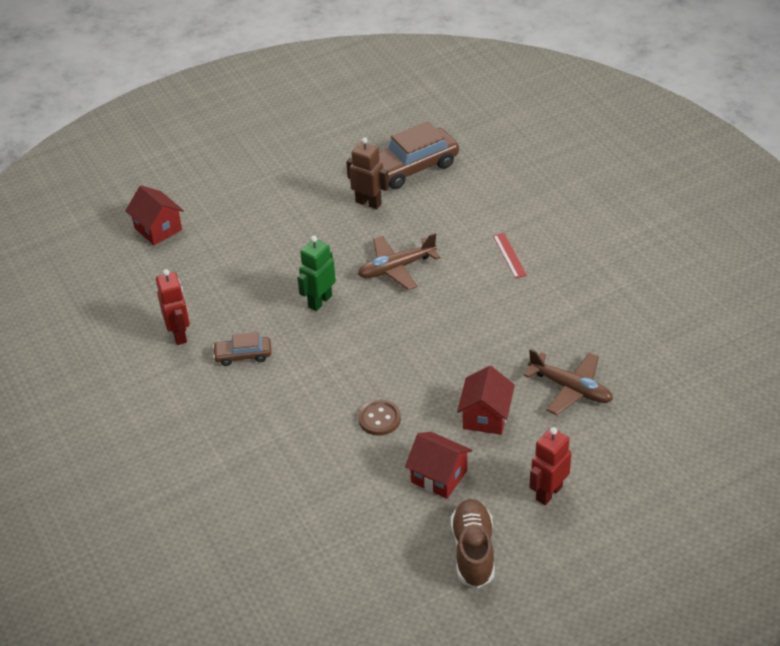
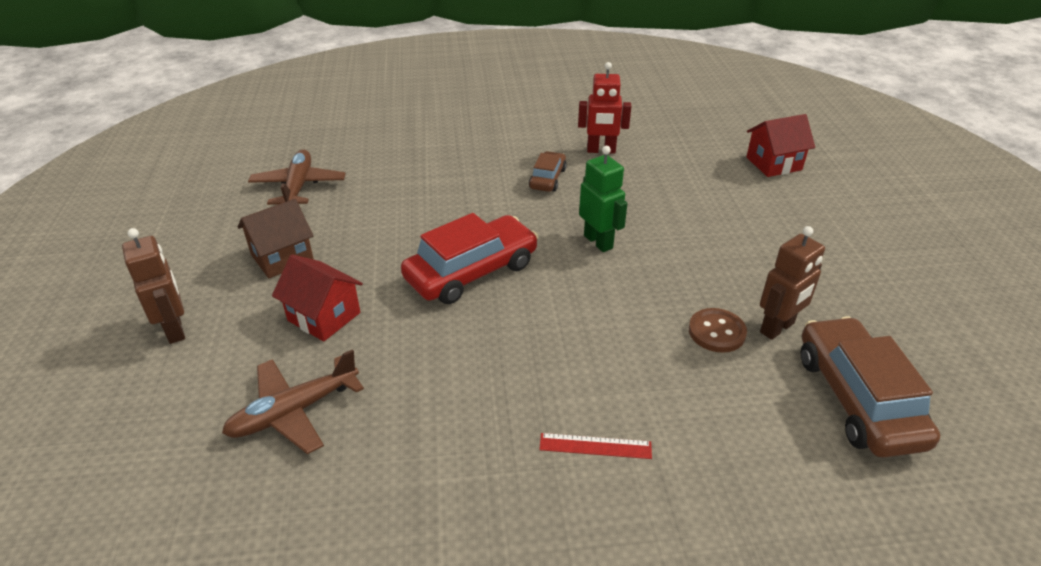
camera: 110 degrees right, 5 degrees down
brown plane [358,233,440,290] -> brown plane moved to [248,149,346,205]
brown button [358,399,401,436] -> brown button moved to [689,308,747,353]
red house [405,432,472,499] -> brown house [238,199,314,278]
brown shoe [451,499,495,589] -> none
red robot [529,427,572,505] -> brown robot [122,228,185,344]
none -> red car [401,213,538,304]

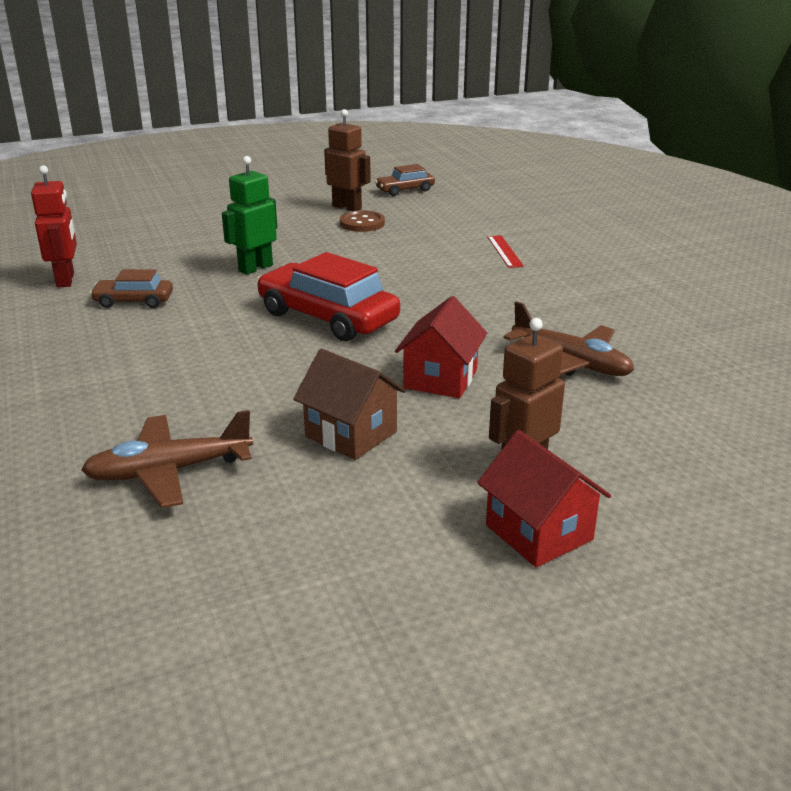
camera: 105 degrees left, 10 degrees down
red house [747,114,815,177] -> red house moved to [477,430,611,567]
brown car [801,316,940,458] -> brown car [375,164,435,196], size x0.53

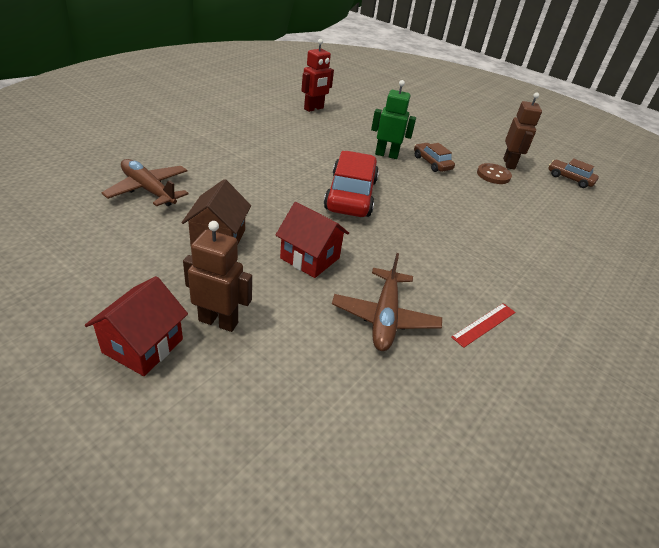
camera: 55 degrees right, 10 degrees up
brown car [90,269,173,308] -> brown car moved to [414,143,455,172]
red house [395,296,487,398] -> red house turned 45 degrees clockwise [276,202,349,278]
red ruler [487,235,524,268] -> red ruler moved to [451,303,516,348]

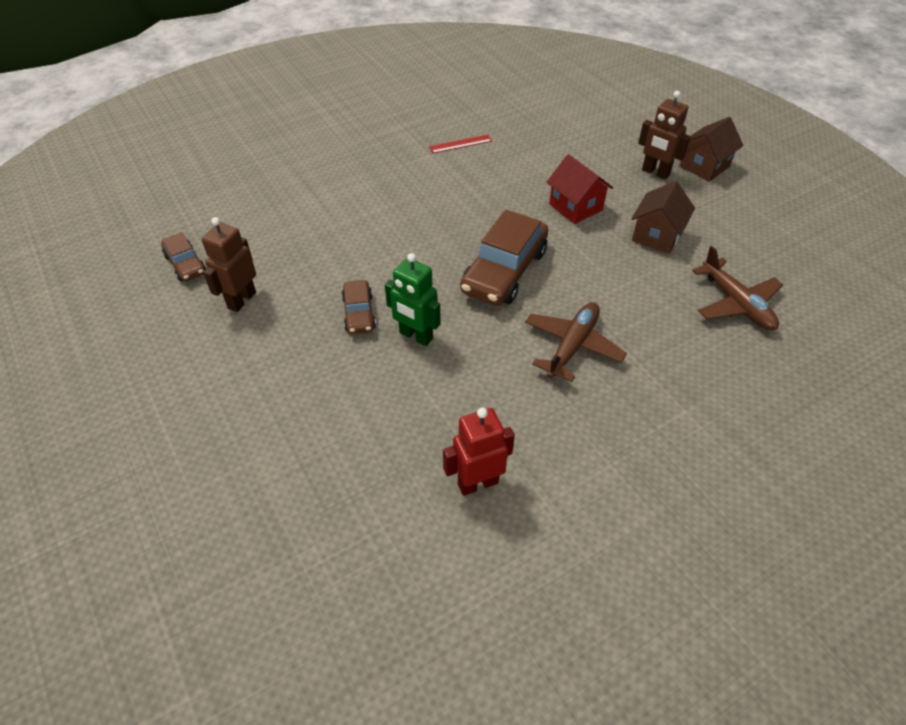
camera: 155 degrees left, 10 degrees up
red house [85,276,188,376] -> brown house [679,117,744,182]
red car [324,151,379,217] -> brown car [460,209,548,306]
brown plane [332,253,442,351] -> brown plane moved to [525,302,627,382]
brown button [477,163,512,184] -> none

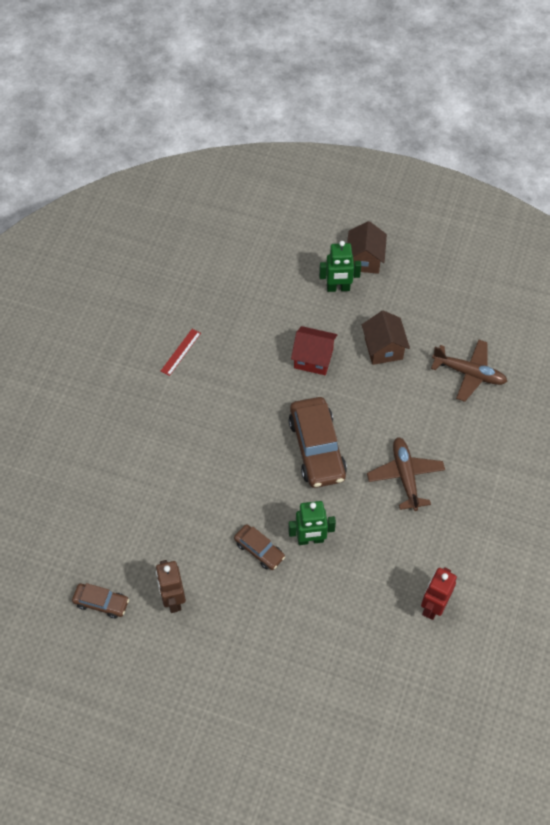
camera: 40 degrees left, 10 degrees up
brown robot [638,91,691,179] -> green robot [319,241,361,292]

